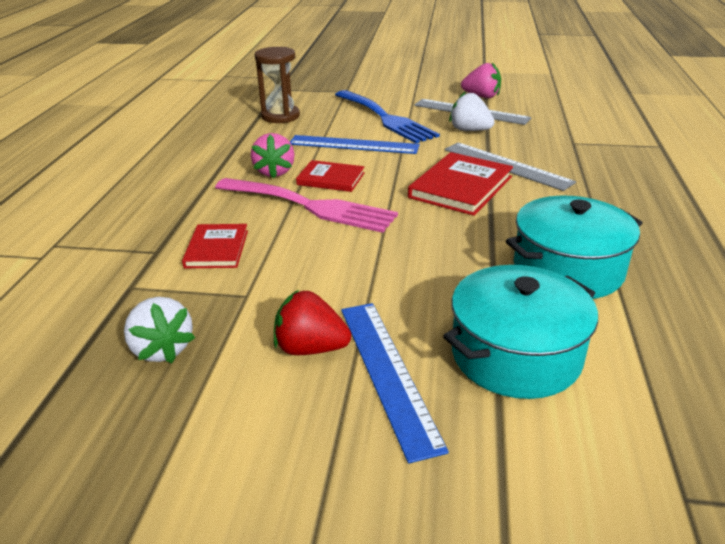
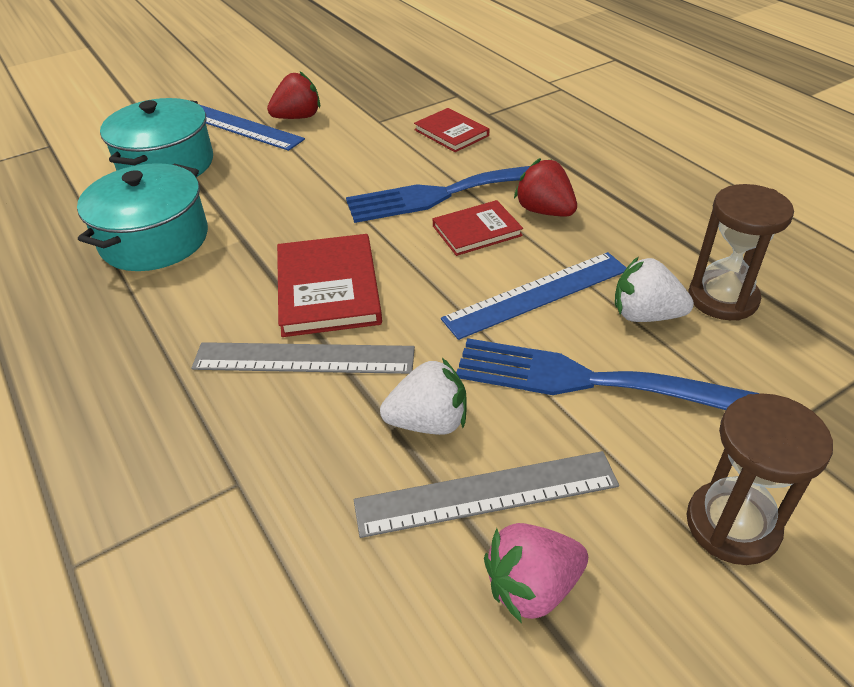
camera: 140 degrees right, 10 degrees up
white strawberry [124,297,195,363] -> white strawberry moved to [615,256,694,322]
pink fork [215,178,398,233] -> blue fork [346,166,530,223]
pink strawberry [251,133,294,179] -> red strawberry [514,158,577,216]
none -> brown hourglass [687,393,833,565]

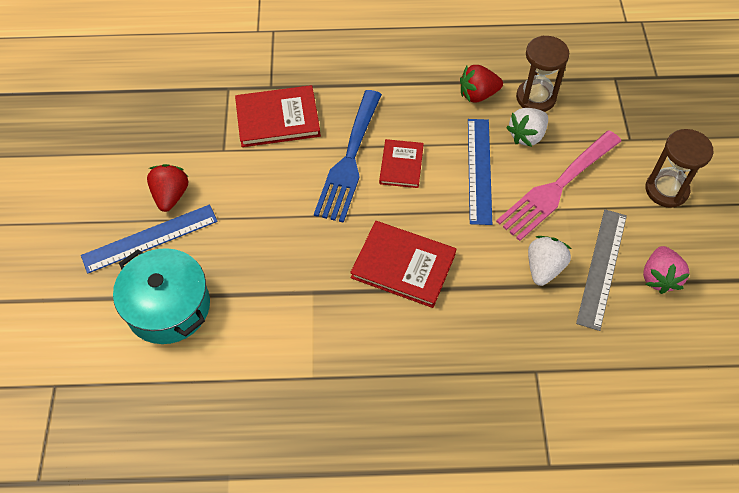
camera: 60 degrees left, 15 degrees up
turquoise pot [77,163,208,271] -> none
grey ruler [191,342,415,374] -> none
red book [414,108,489,152] -> red book [235,85,321,147], size x1.58
blue fork [456,338,760,410] -> pink fork [496,131,621,241]
red strawberry [514,158,577,216] -> red strawberry moved to [460,65,503,103]

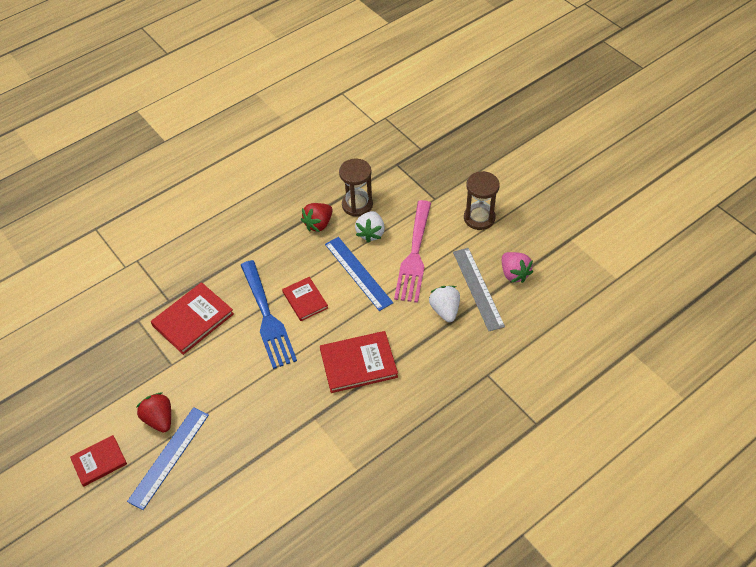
camera: 35 degrees left, 5 degrees down
turquoise pot [113,248,210,344] -> none
none -> red book [70,435,127,487]

